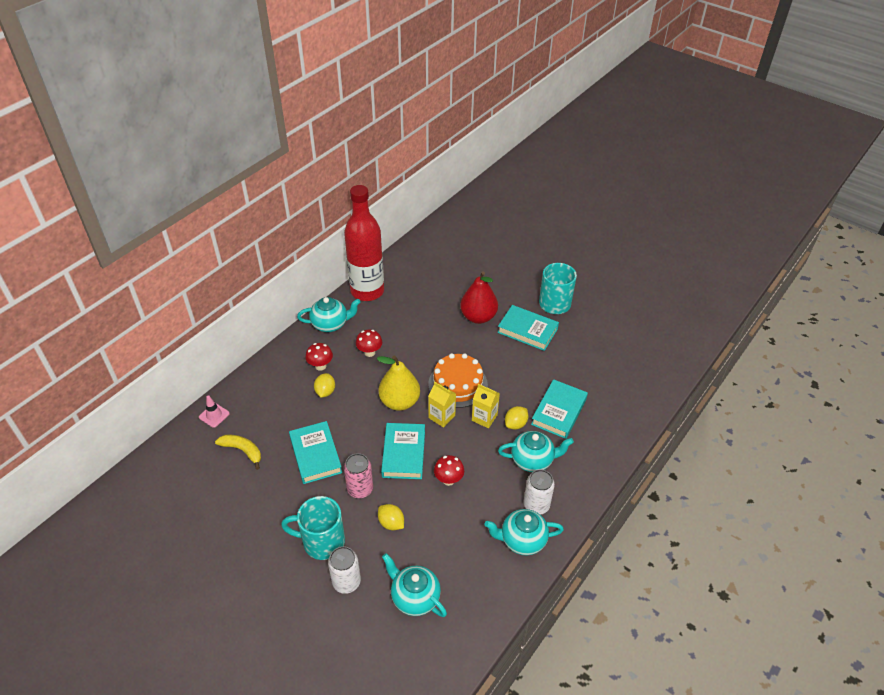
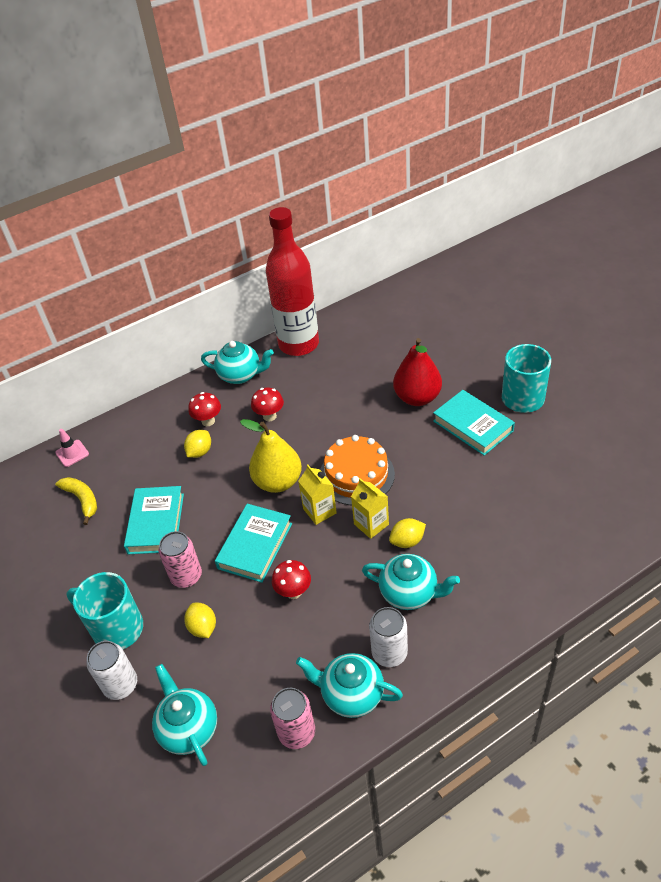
camera: 25 degrees right, 0 degrees up
turquoise book [531,379,588,439] -> none
none -> pink can [270,688,315,749]

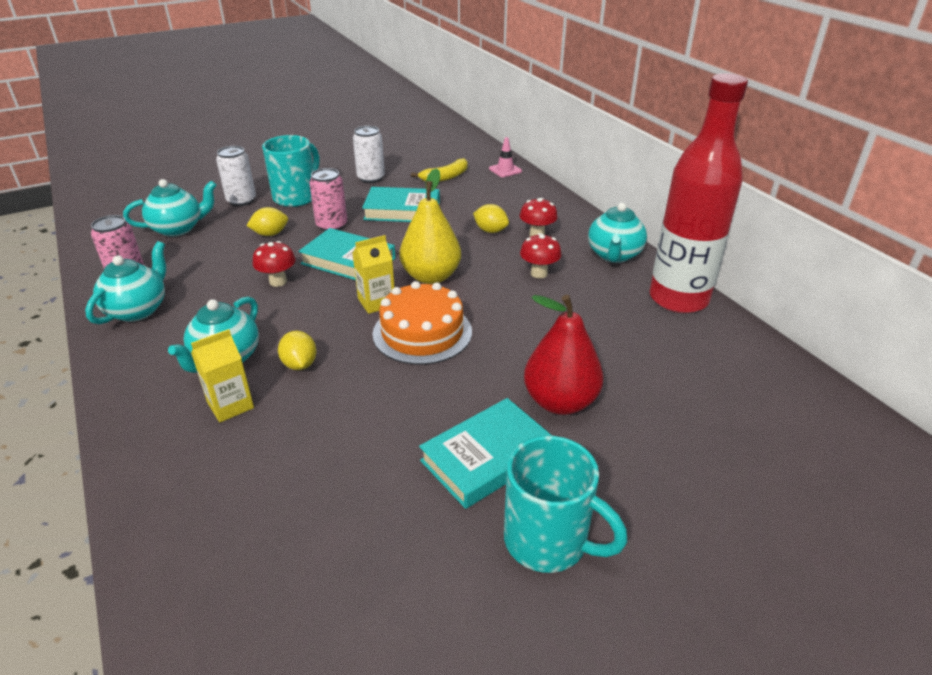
camera: 90 degrees right, 10 degrees down
yellow carton [351,478,389,539] -> yellow carton moved to [191,329,254,422]
white can [369,607,408,667] -> white can moved to [353,126,385,183]

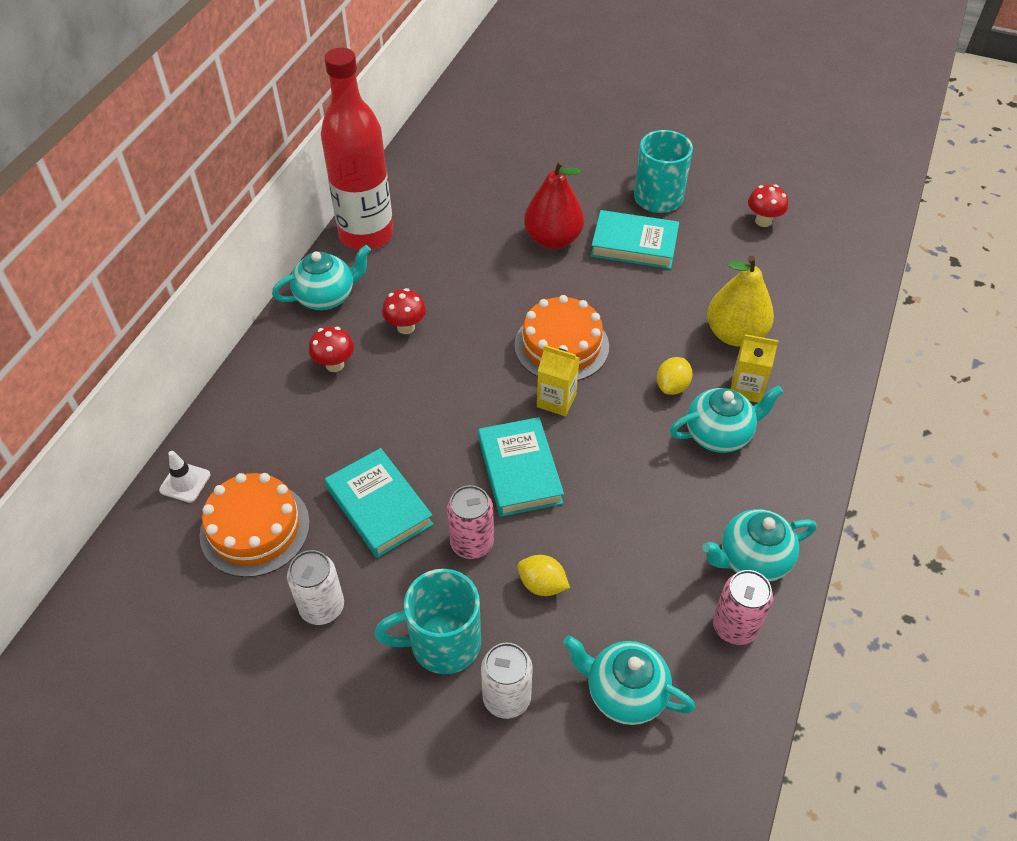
camera: 130 degrees left, 15 degrees up
red mushroom [253,241,296,287] -> red mushroom moved to [748,184,788,227]
yellow pear [400,168,461,284] -> yellow pear moved to [707,256,774,346]
yellow banana [411,158,467,182] -> orange cake [200,473,310,577]
yellow lemon [473,204,509,233] -> none
pink traffic cone [489,137,522,177] -> white traffic cone [159,451,211,503]

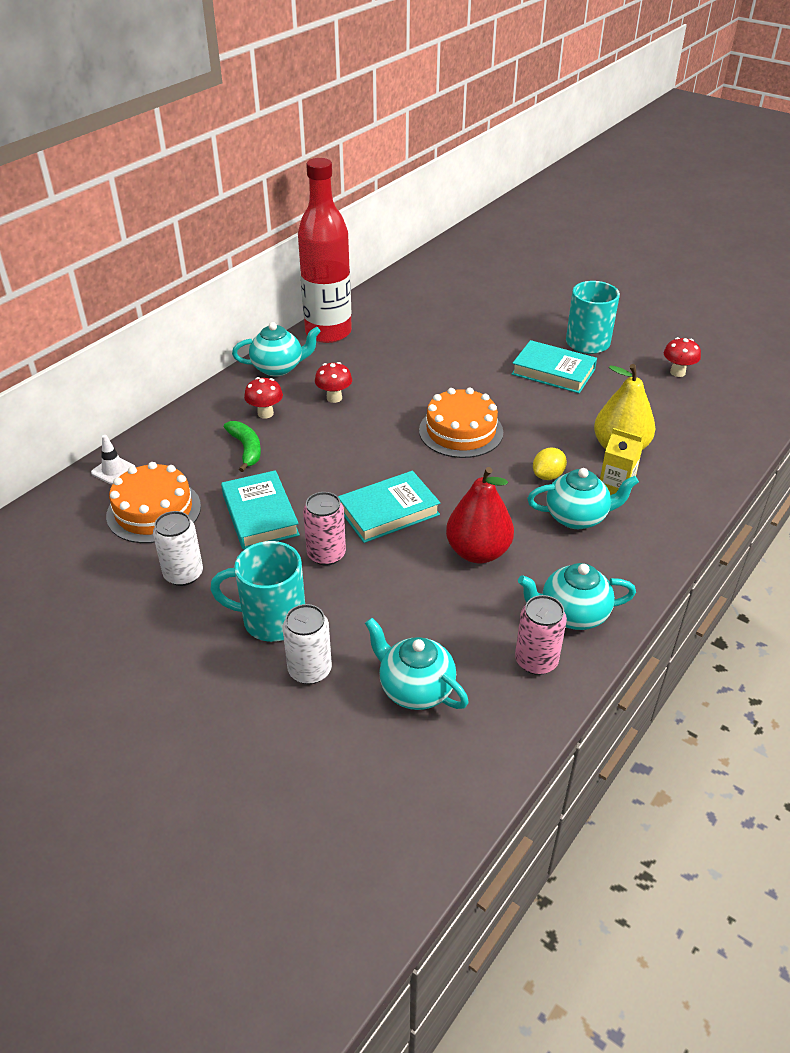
camera: 15 degrees right, 10 degrees down
turquoise book [478,417,564,517] -> turquoise book turned 60 degrees clockwise [338,471,440,543]
yellow lemon [517,555,570,596] -> none
red pear [524,160,584,249] -> red pear moved to [446,467,514,563]
yellow carton [537,345,580,416] -> none
none -> green banana [224,421,261,472]

